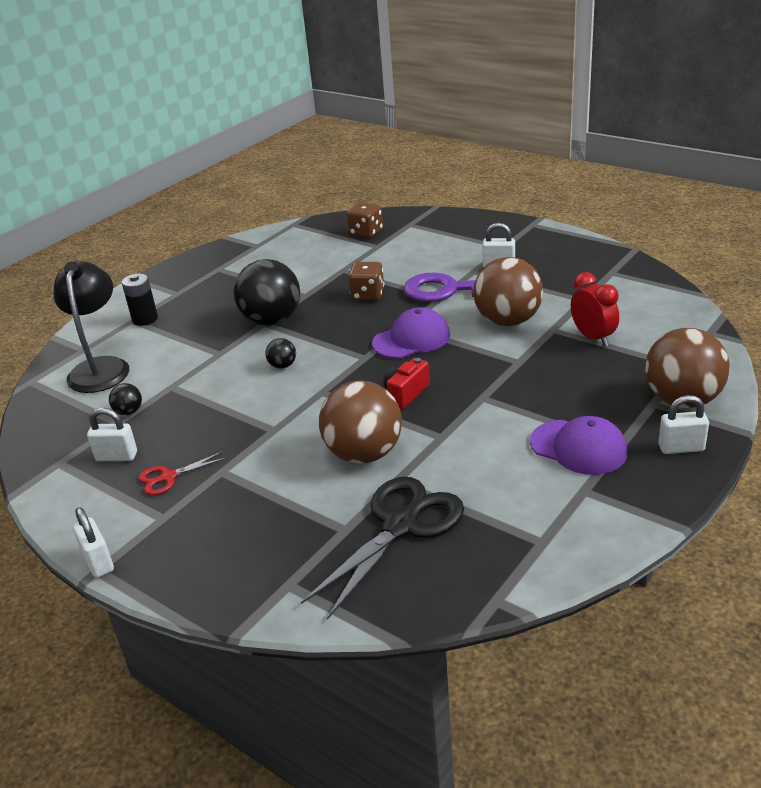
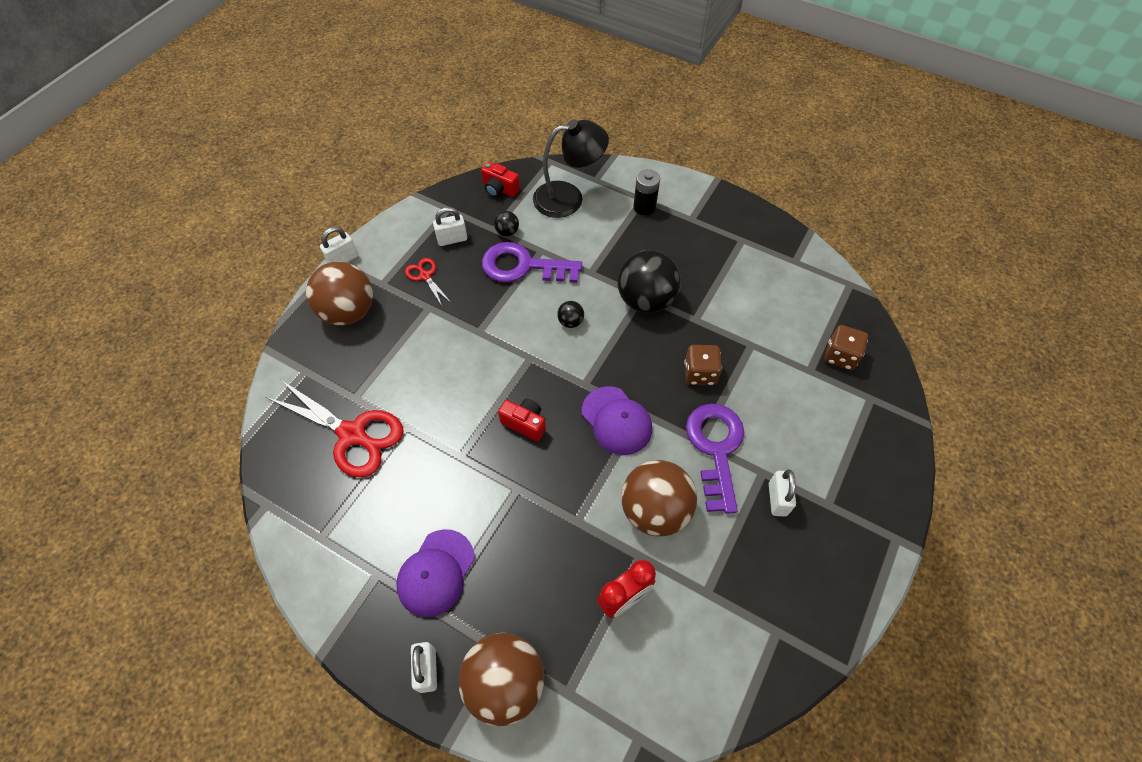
camera: 80 degrees right, 25 degrees up
white padlock [87,408,137,461] -> white padlock turned 75 degrees clockwise [433,207,467,246]
black scissors [301,477,464,620] -> red scissors [266,379,403,478]
brown ball [319,380,402,464] -> brown ball moved to [306,261,373,326]
none -> red camera [481,162,520,197]
none -> purple key [482,242,582,283]

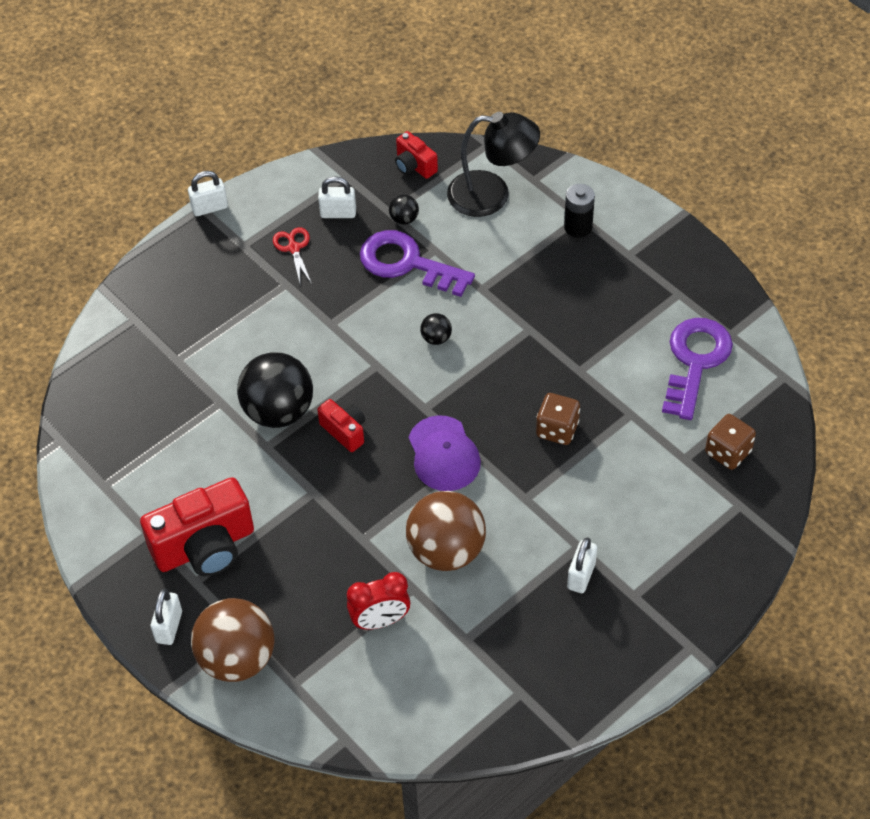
camera: 20 degrees right, 5 degrees down
red scissors [266,379,403,478] -> none
brown ball [306,261,373,326] -> none
purple cap [396,529,475,617] -> red camera [140,477,254,576]
black ball [618,250,681,313] -> black ball moved to [237,352,313,428]
purple key [686,404,744,514] -> purple key moved to [662,318,733,420]

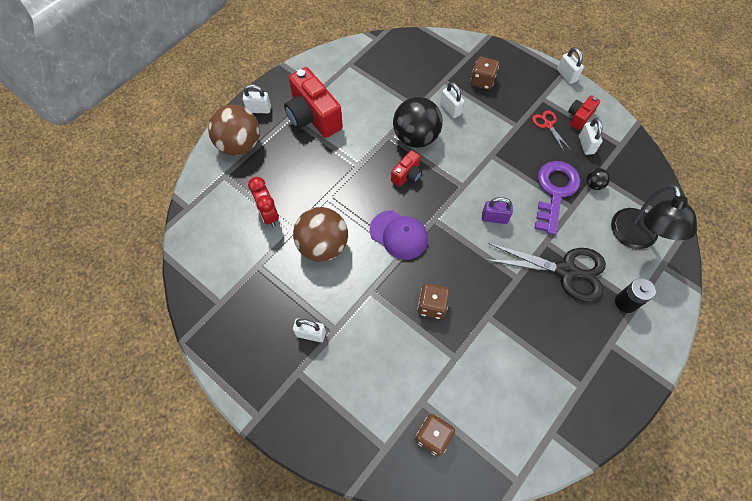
camera: 80 degrees right, 10 degrees up
red scissors [273,227,312,287] -> red scissors turned 90 degrees counterclockwise [532,110,571,151]
red camera [395,131,438,179] -> red camera moved to [568,95,600,130]
purple cap [409,415,481,491] -> purple cap turned 120 degrees counterclockwise [370,210,428,260]
black ball [420,313,452,345] -> purple padlock [482,197,513,224]
purple key [662,318,733,420] -> none
none -> white padlock [440,82,464,118]
none -> brown dice [471,57,499,90]
none -> black scissors [486,243,606,302]

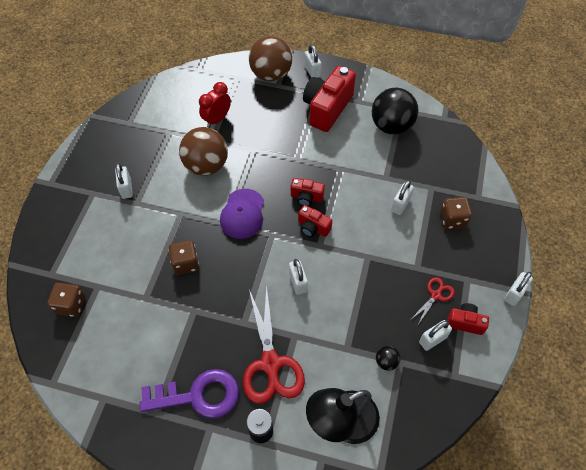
camera: 65 degrees right, 5 degrees down
black ball [393,97,443,148] -> black ball moved to [372,88,418,135]
purple padlock [482,197,513,224] -> white padlock [289,259,308,295]
black scissors [486,243,606,302] -> red scissors [243,285,305,404]
purple key [534,161,580,235] -> purple key moved to [140,369,239,418]
none -> red camera [298,205,332,237]

